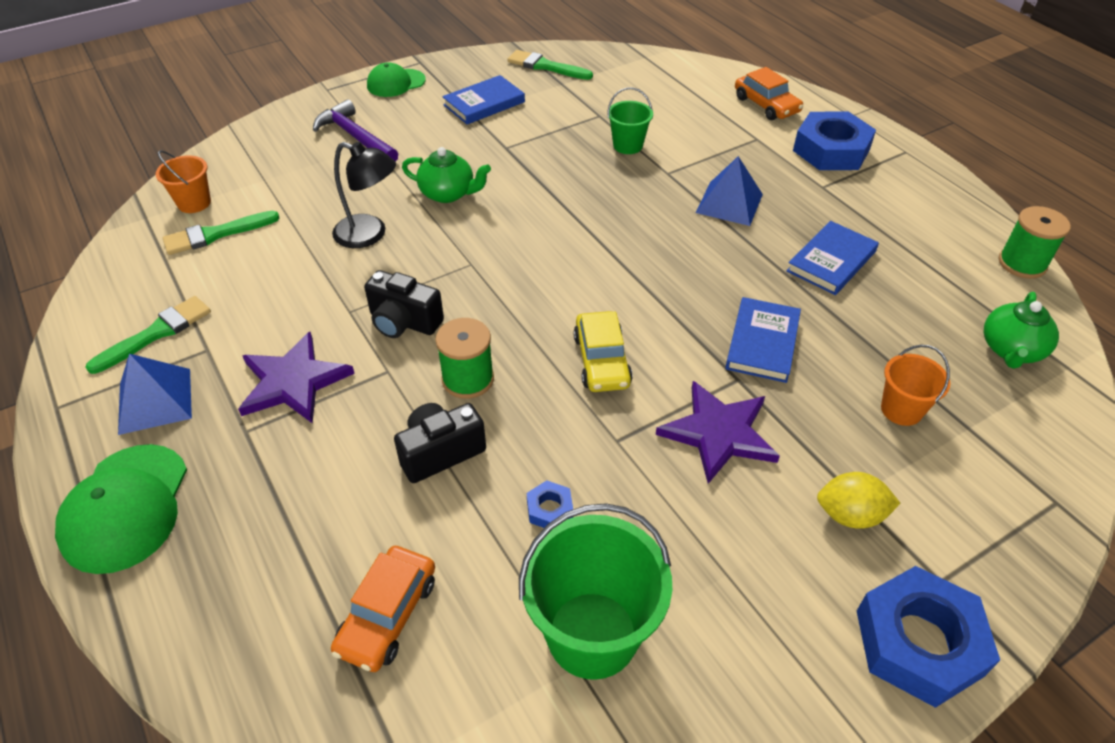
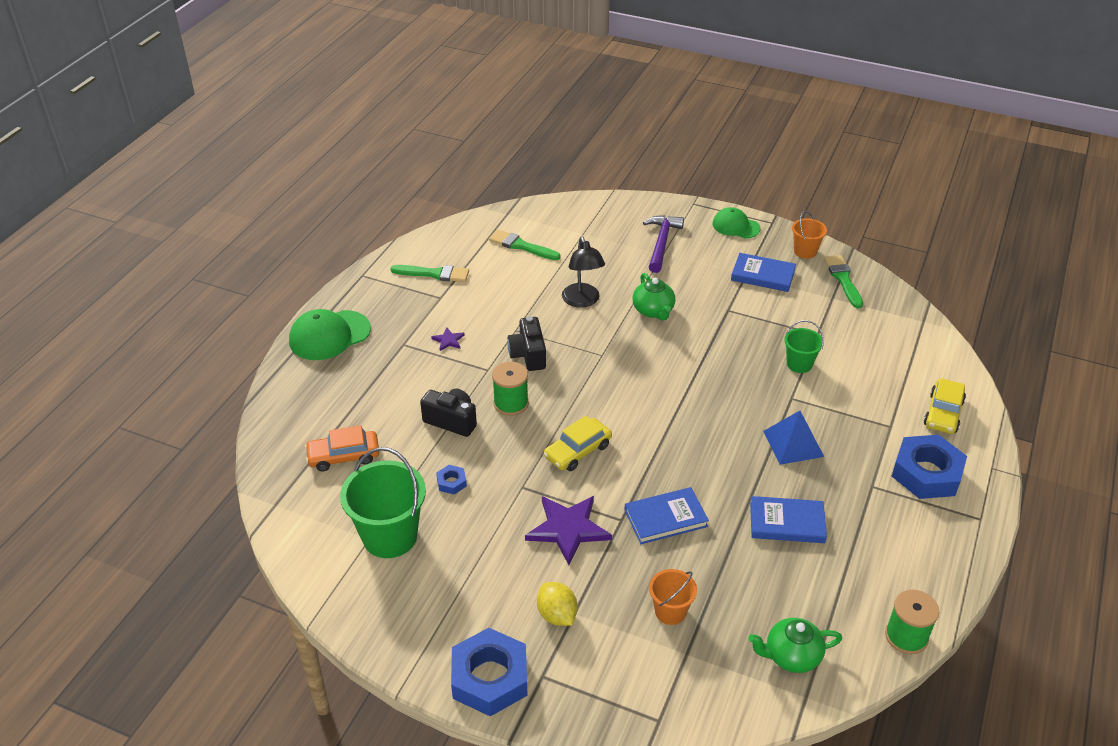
camera: 55 degrees right, 5 degrees down
blue pyramid [118,354,192,435] -> none
orange bucket [155,150,211,213] -> orange bucket moved to [792,211,827,259]
purple star [238,332,355,424] -> purple star [431,327,465,351], size x0.46
orange car [735,67,803,120] -> yellow car [924,378,966,434]

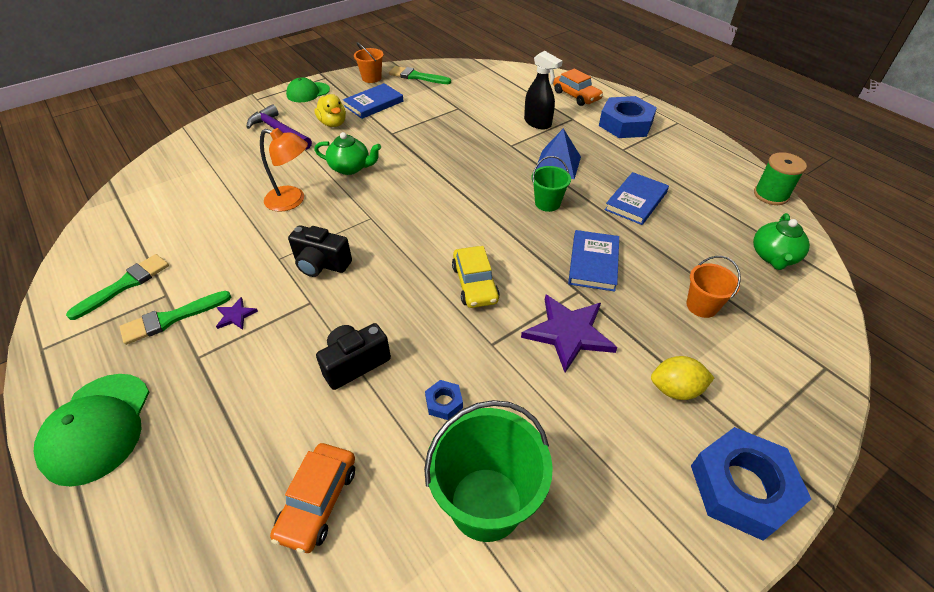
camera: 60 degrees left, 5 degrees up
green brush [489,230,560,260] -> green brush moved to [120,291,231,345]
green spool [492,362,529,416] -> none
black lamp [562,236,605,308] -> orange lamp [260,128,308,212]
green bucket [784,320,824,373] -> green bucket moved to [531,156,571,212]
yellow car [924,378,966,434] -> orange car [553,68,603,106]
none -> yellow duck [314,94,346,127]
none -> black spray bottle [524,51,563,129]

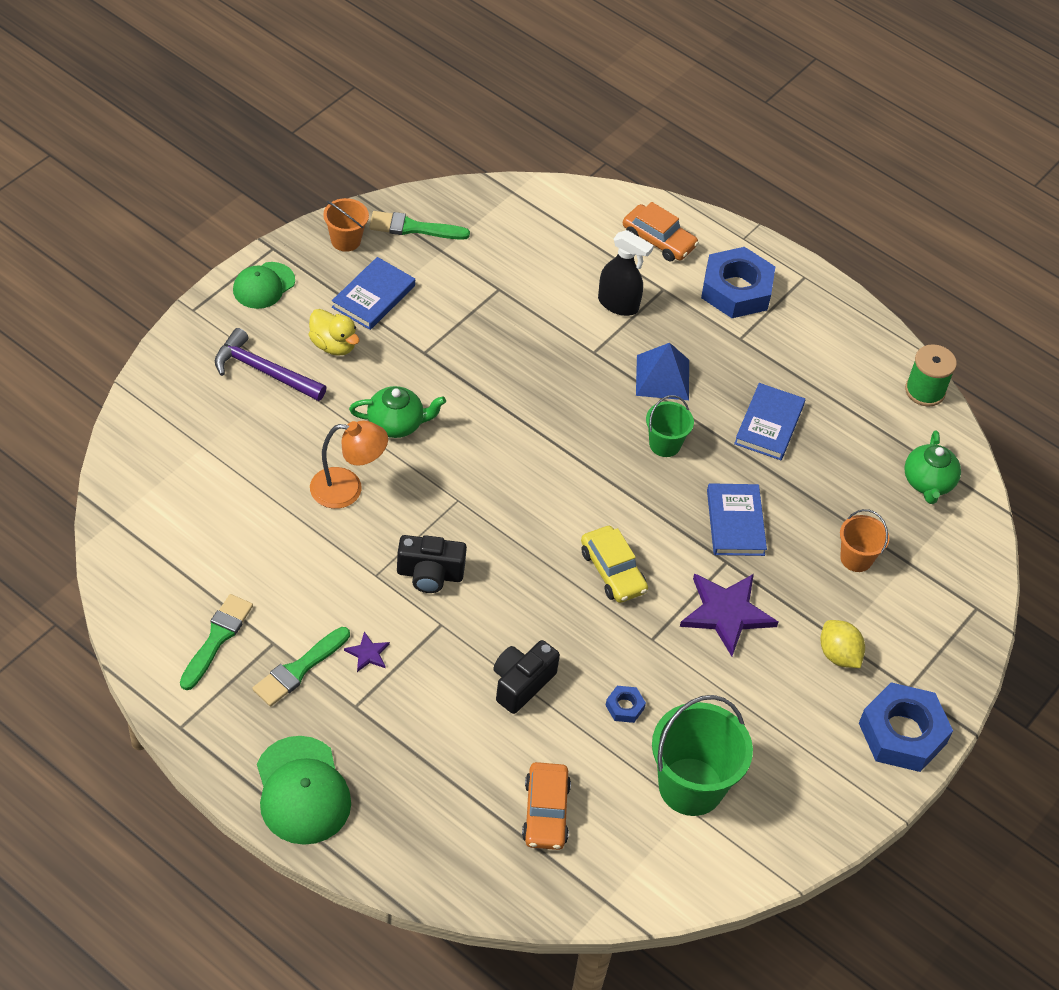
camera: 20 degrees left, 5 degrees up
yellow lemon [651,356,714,400] -> yellow lemon turned 75 degrees clockwise [820,620,865,668]

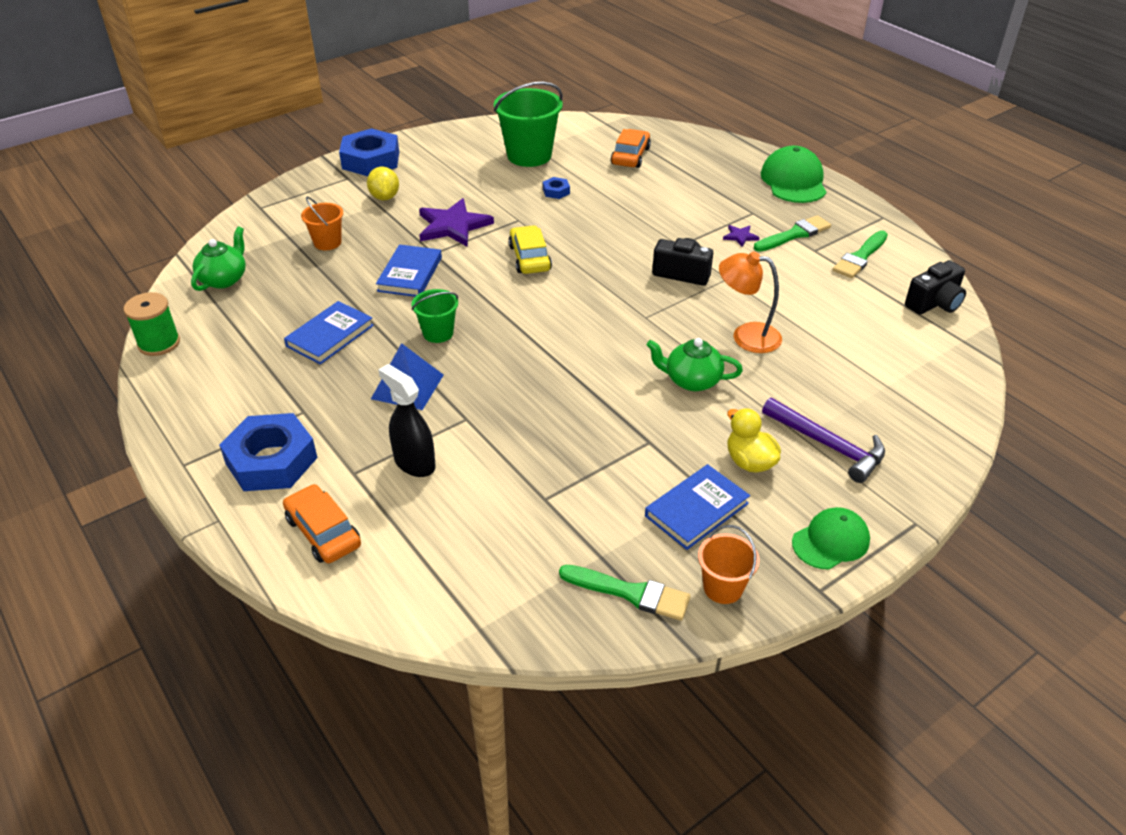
camera: 160 degrees left, 10 degrees down
black camera [493,640,560,714] -> black camera moved to [905,260,966,315]

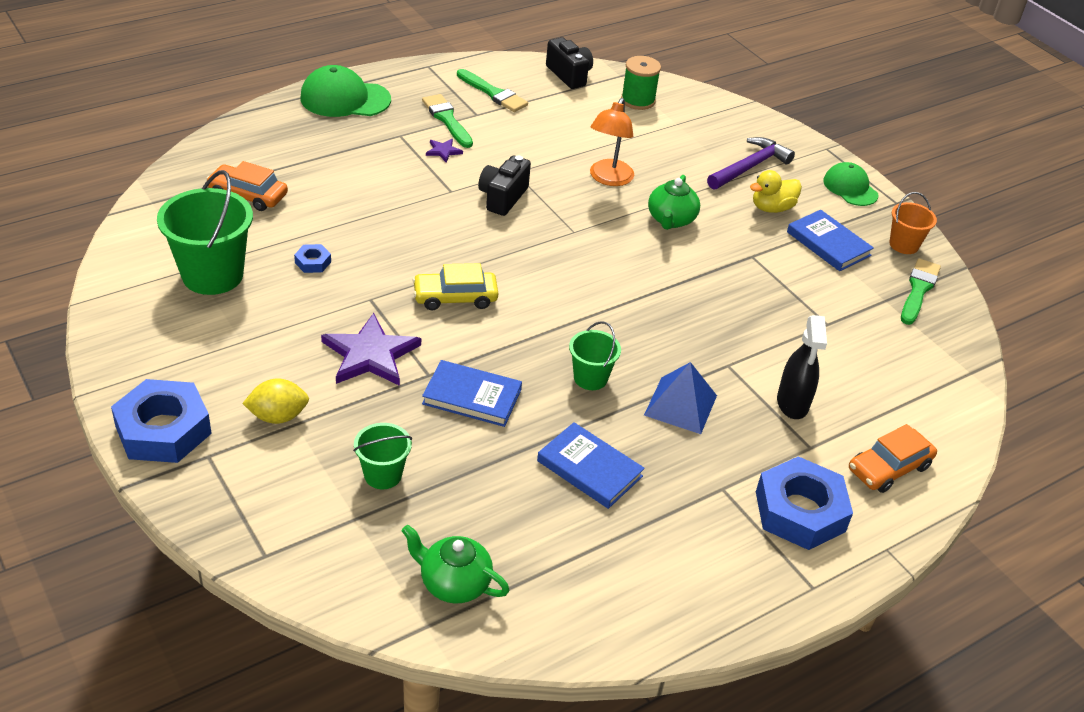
camera: 90 degrees left, 0 degrees up
green spool [123,292,180,356] -> green spool moved to [621,56,661,110]
orange bucket [301,197,343,250] -> green bucket [353,423,412,489]
black spray bottle [378,364,436,477] -> black spray bottle turned 45 degrees counterclockwise [777,315,827,419]

